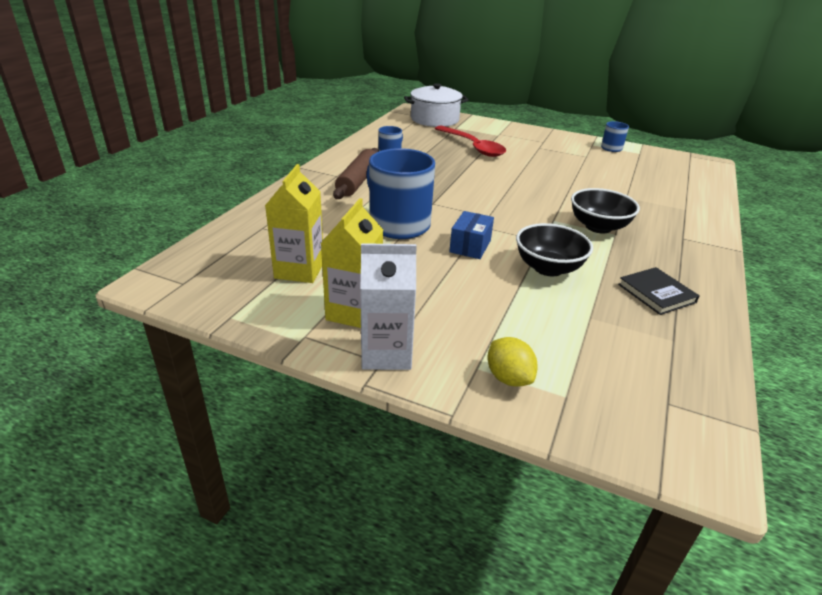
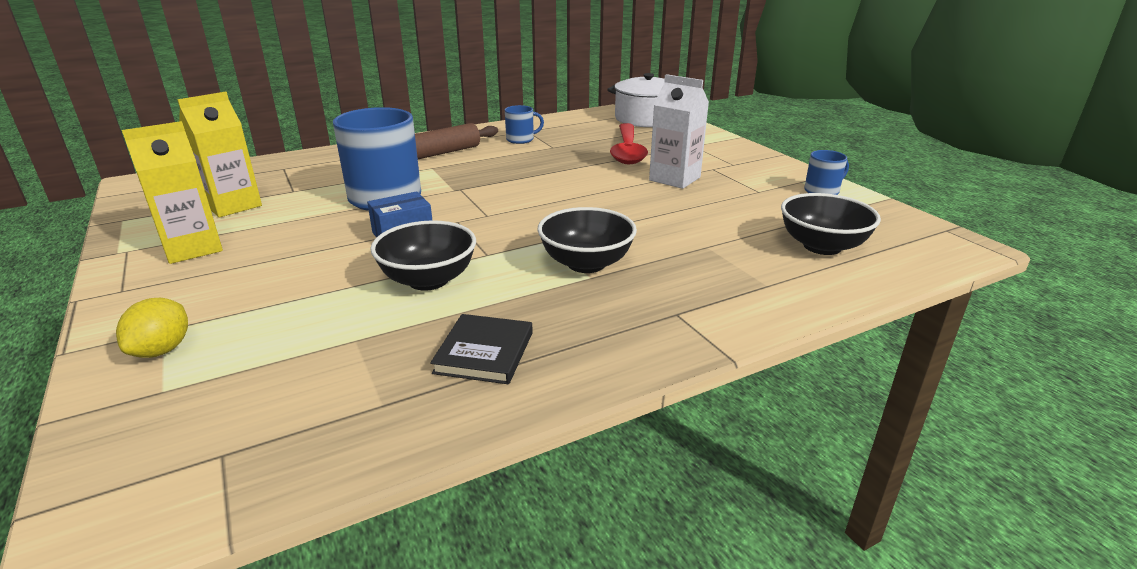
camera: 40 degrees right, 5 degrees down
white carton [361,243,417,370] -> white carton moved to [649,74,709,189]
none -> black bowl [781,193,881,255]

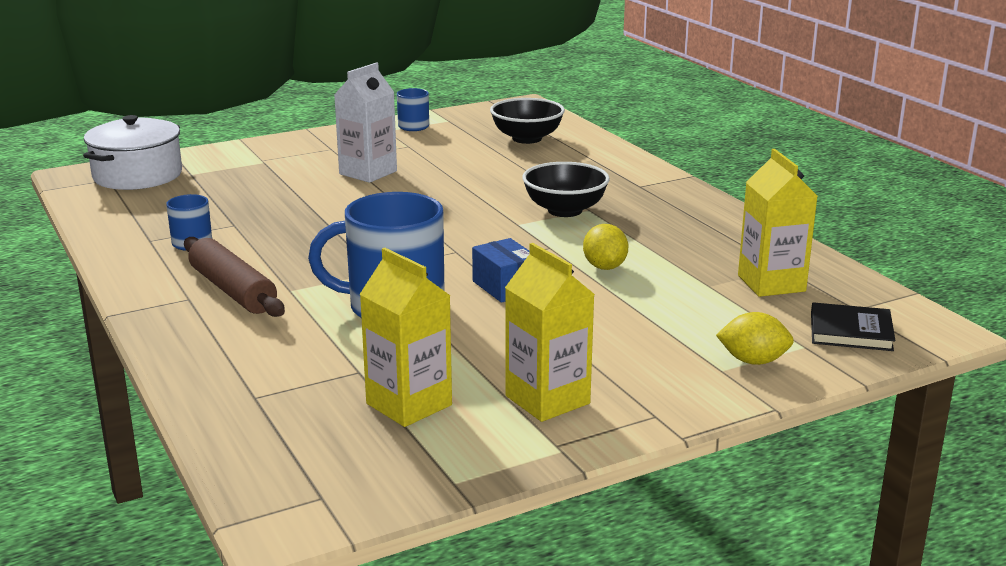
camera: 90 degrees left, 5 degrees down
black bowl [370,220,476,291] -> yellow lemon [583,224,628,270]
black book [430,314,533,384] -> black book moved to [811,302,895,351]
red spoon [610,123,648,164] -> none
none -> yellow carton [738,149,818,297]

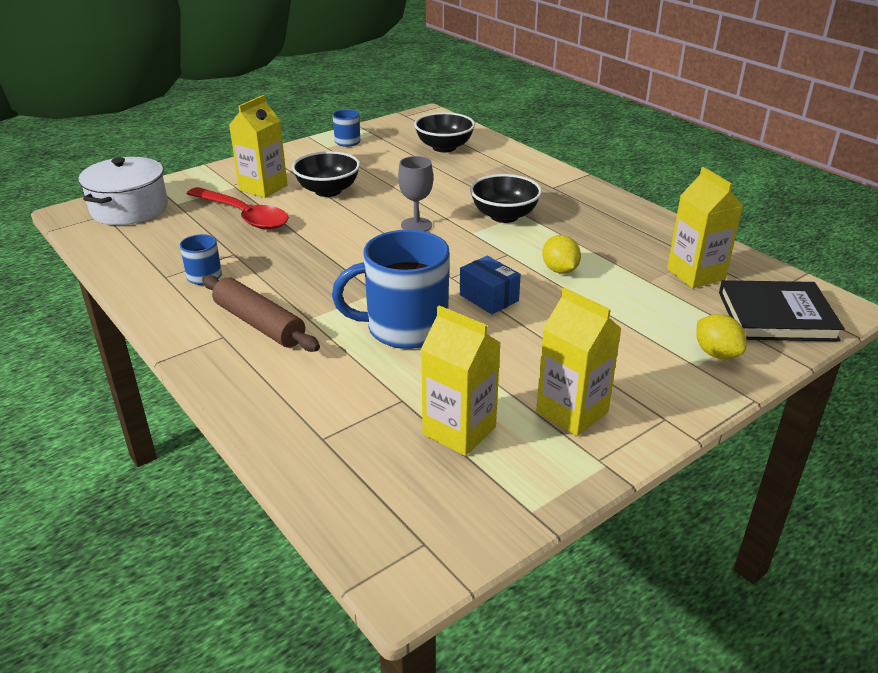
camera: 10 degrees left, 10 degrees up
white carton [334,62,397,183] -> black bowl [292,151,360,197]
yellow lemon [716,312,794,365] -> yellow lemon turned 60 degrees clockwise [696,314,746,359]
black book [811,302,895,351] -> black book [719,280,845,342], size x1.55
none -> red spoon [187,187,289,230]
none -> yellow carton [229,95,287,198]
none -> grey goblet [398,156,433,232]

